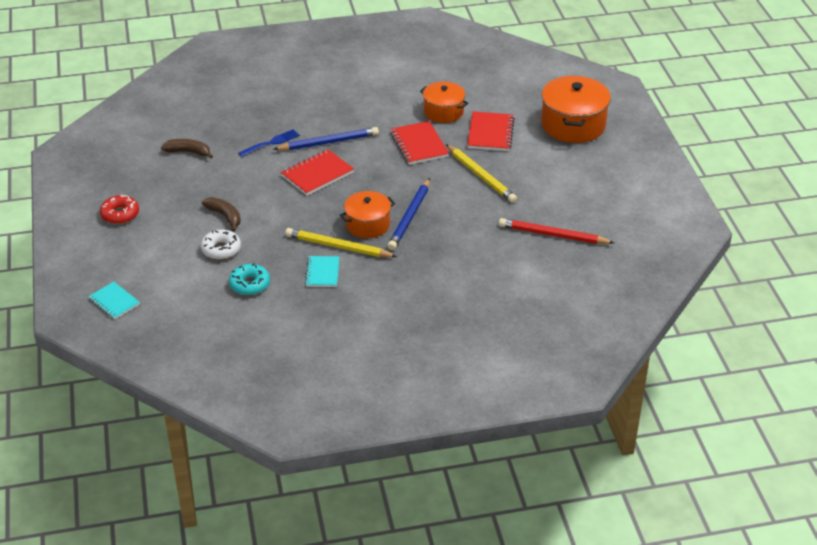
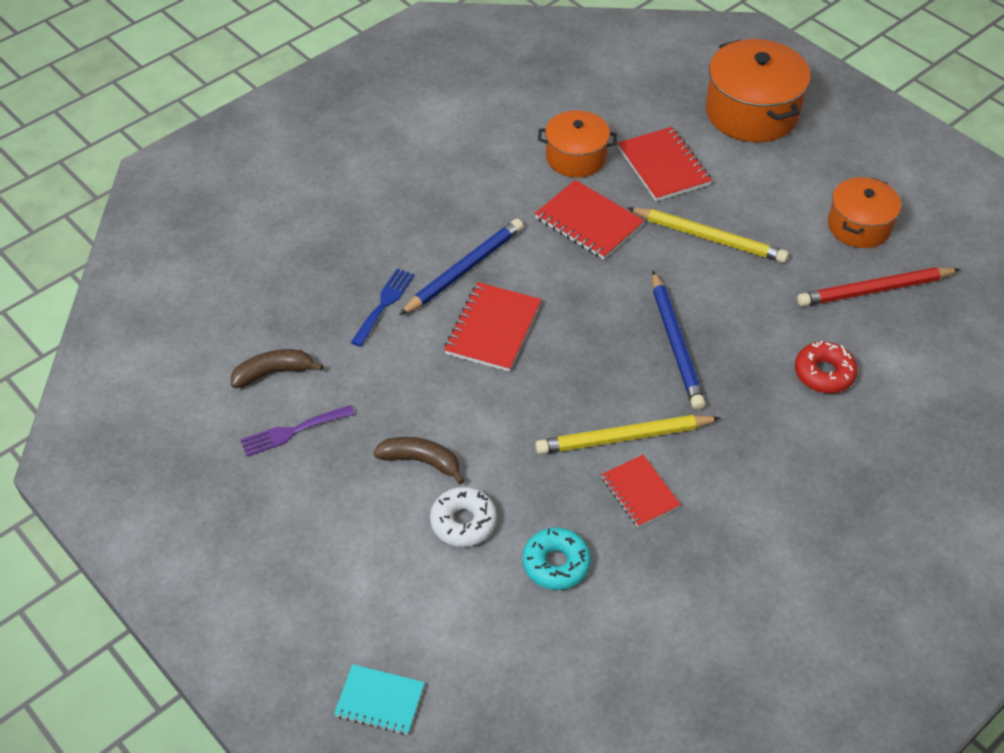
camera: 30 degrees left, 10 degrees up
red donut [100,195,139,224] -> red donut moved to [795,341,858,393]
turquoise notebook [305,256,339,287] -> red notebook [601,455,681,527]
orange pot [340,191,395,238] -> orange pot moved to [828,177,901,248]
none -> purple fork [240,405,355,457]

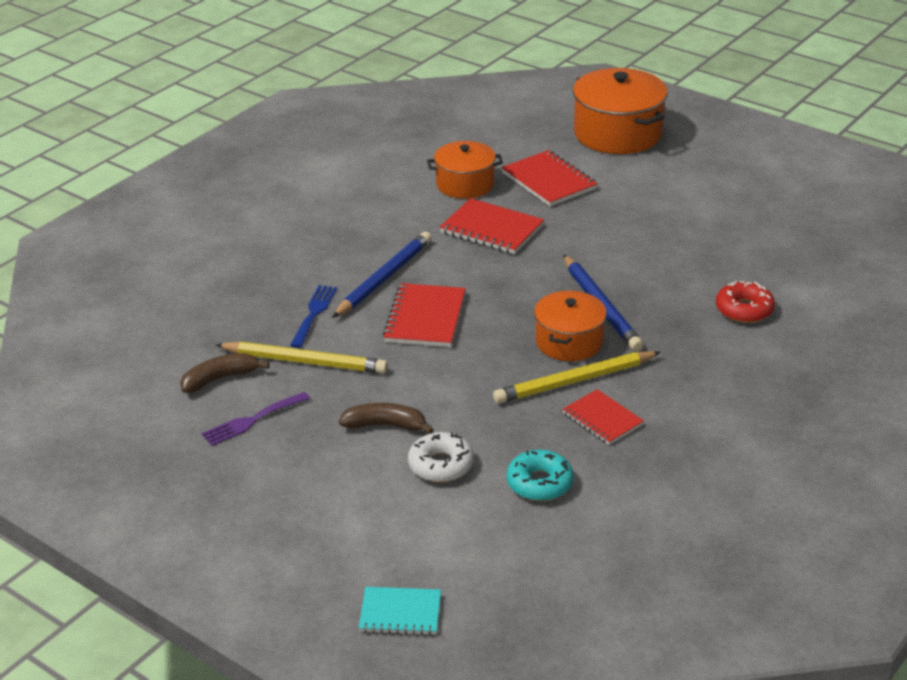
camera: 10 degrees left, 15 degrees down
yellow pencil [628,207,789,263] -> yellow pencil moved to [216,341,388,374]
red pencil [797,267,961,306] -> none
orange pot [828,177,901,248] -> orange pot moved to [534,291,606,361]

